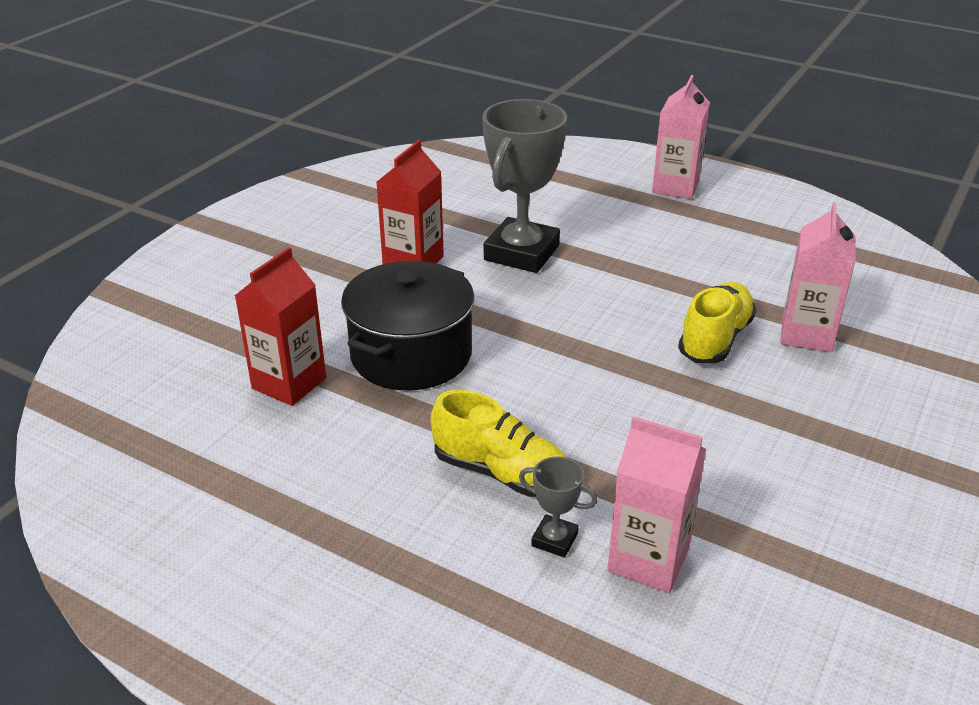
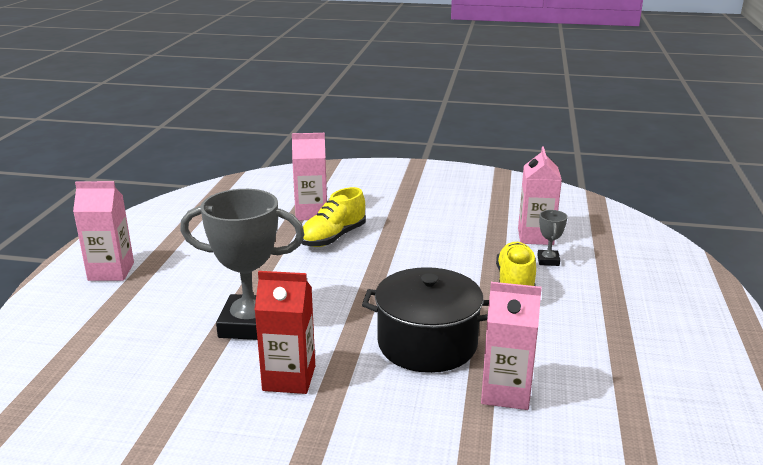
camera: 110 degrees left, 10 degrees down
red carton [235,247,326,406] -> pink carton [481,282,542,410]
yellow shoe [678,282,756,363] -> yellow shoe turned 60 degrees counterclockwise [301,187,366,247]

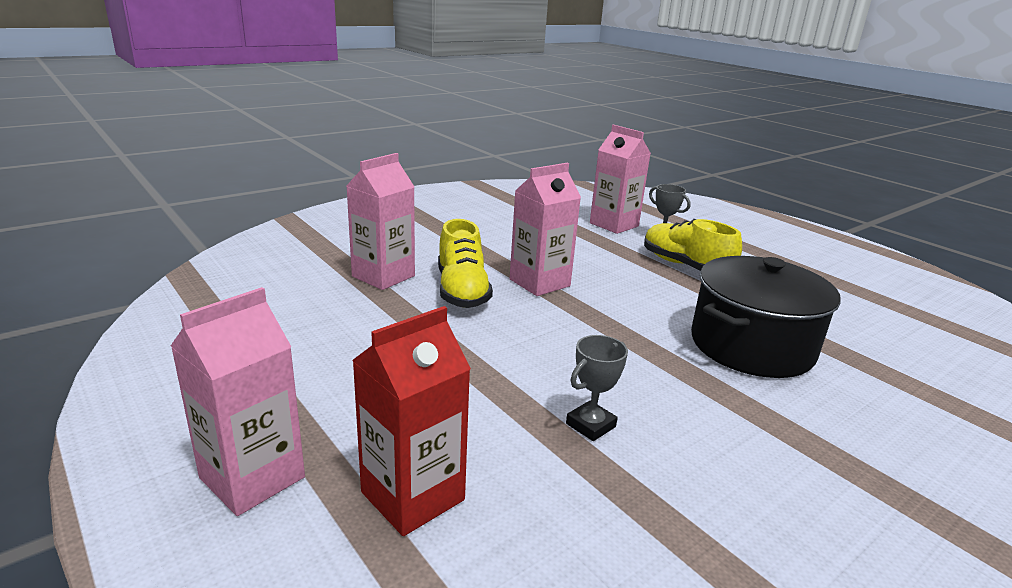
camera: 50 degrees left, 0 degrees up
grey trophy [180,189,305,340] -> grey trophy [566,335,628,441], size x0.44
red carton [254,271,315,394] -> red carton moved to [352,306,471,536]
pink carton [481,282,542,410] -> pink carton moved to [510,163,581,296]

